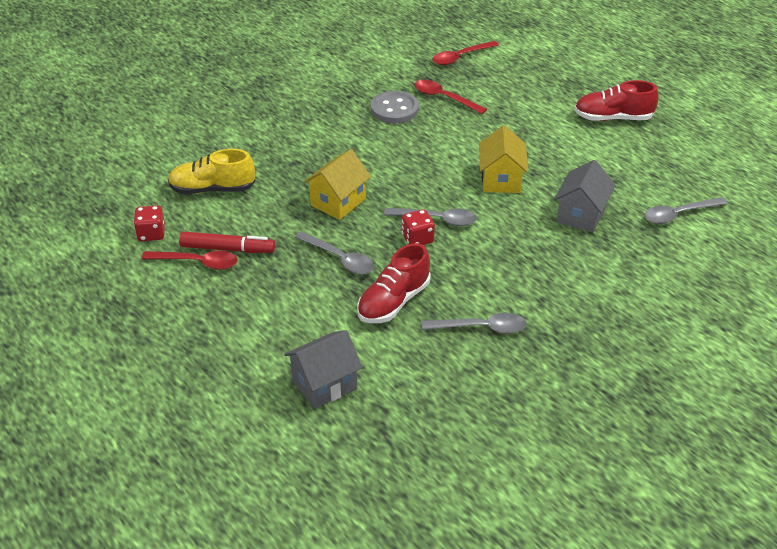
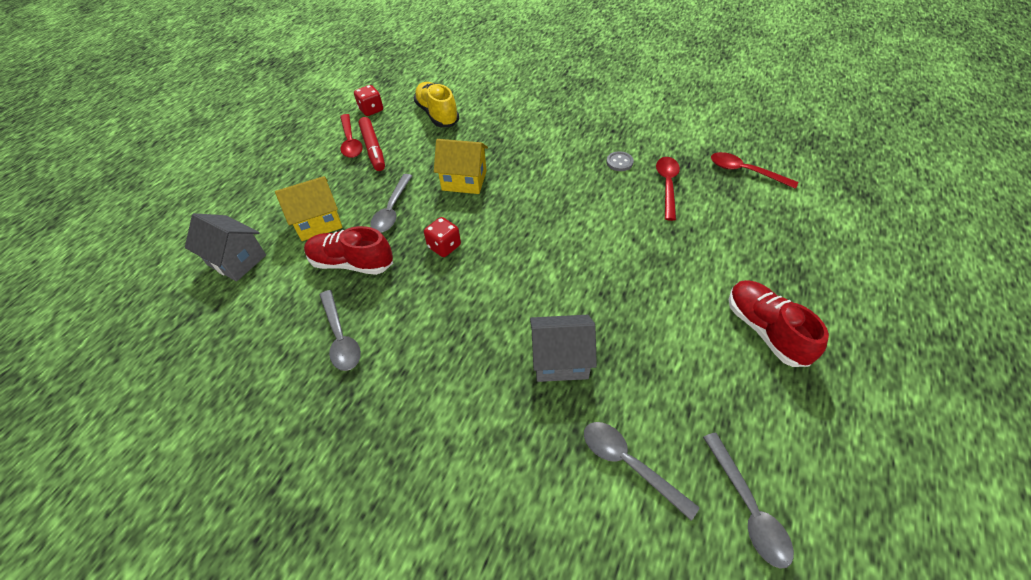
camera: 65 degrees right, 10 degrees up
grey button [371,91,419,123] -> grey button [606,151,634,171], size x0.55
grey spoon [384,208,477,226] -> grey spoon moved to [703,432,794,569]
yellow house [479,125,528,193] -> yellow house moved to [275,176,343,241]

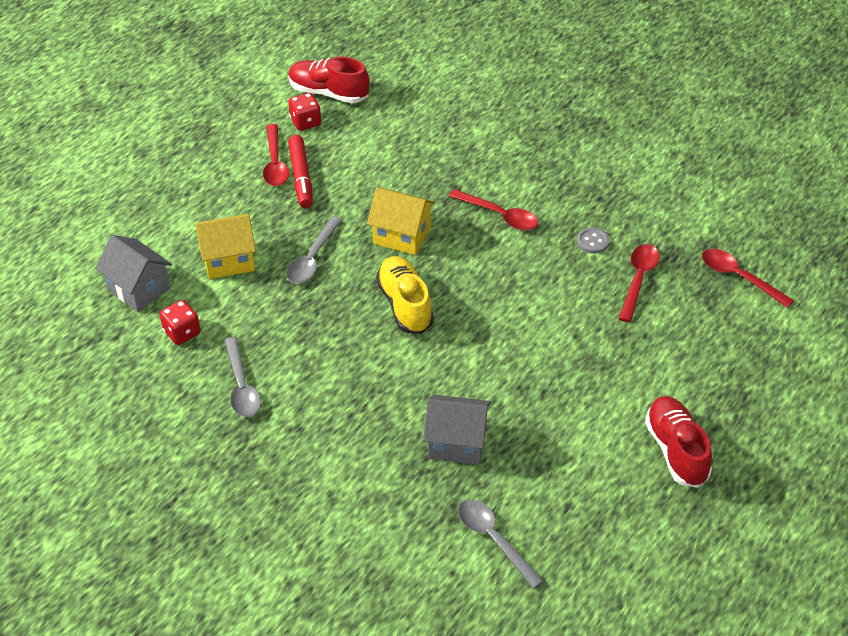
camera: 10 degrees right, 5 degrees down
red shoe [304,226,393,275] -> red shoe moved to [288,57,370,103]
yellow shoe [414,82,459,127] -> yellow shoe moved to [376,256,434,334]
red dice [424,217,461,257] -> red dice moved to [160,300,201,345]
grey spoon [703,432,794,569] -> none
none -> red spoon [449,189,538,230]

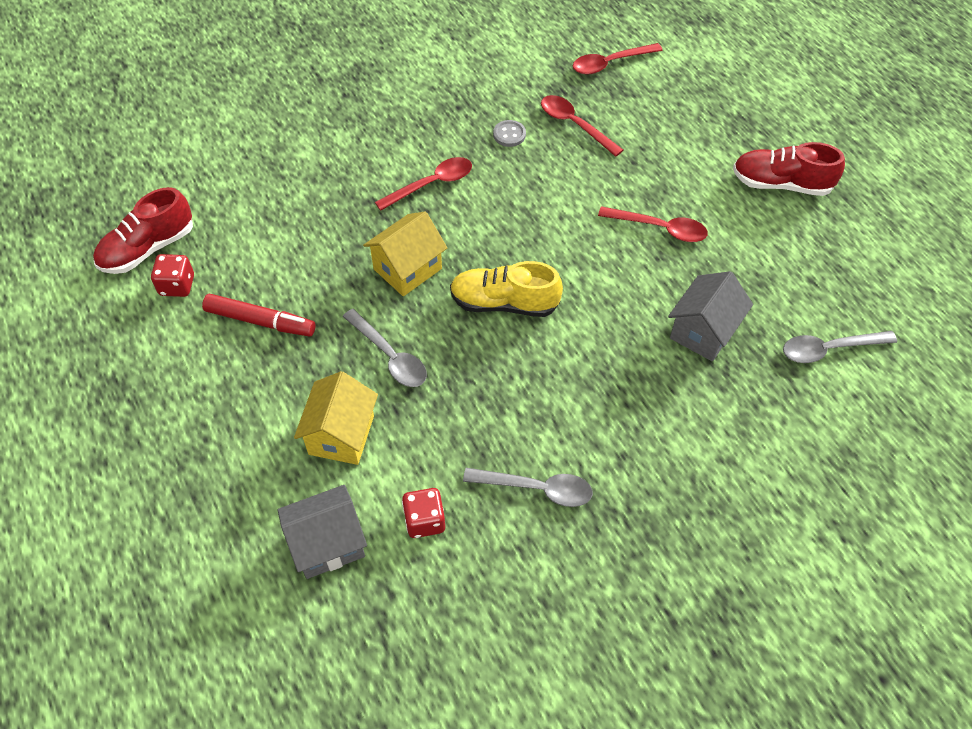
camera: 65 degrees left, 10 degrees up
red spoon [263,124,289,186] -> red spoon moved to [598,206,708,242]

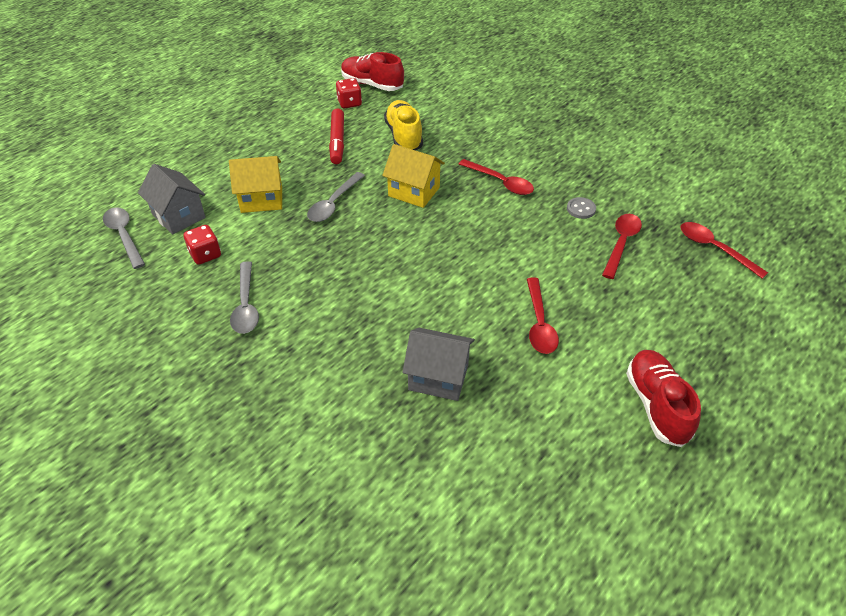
camera: 70 degrees right, 10 degrees down
yellow shoe [450,261,563,317] -> yellow shoe moved to [384,100,423,151]
grey spoon [783,331,897,363] -> grey spoon moved to [103,207,145,269]

